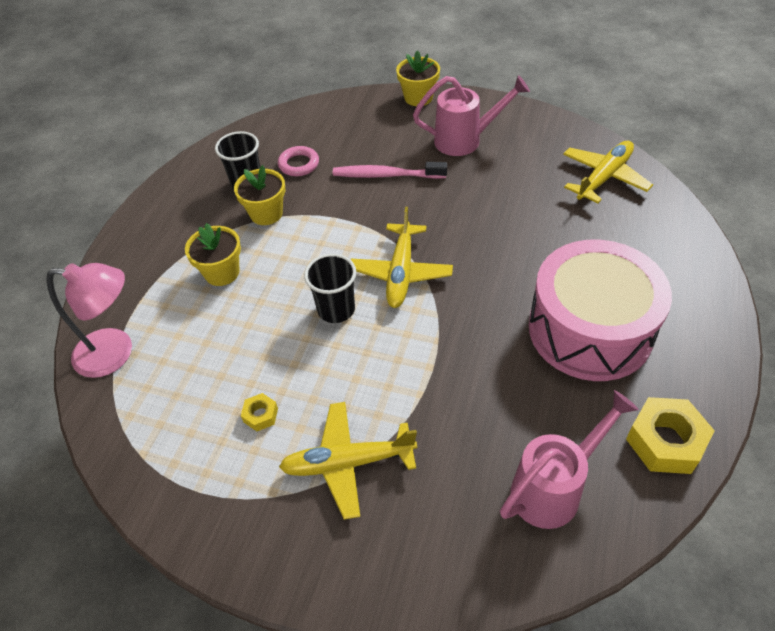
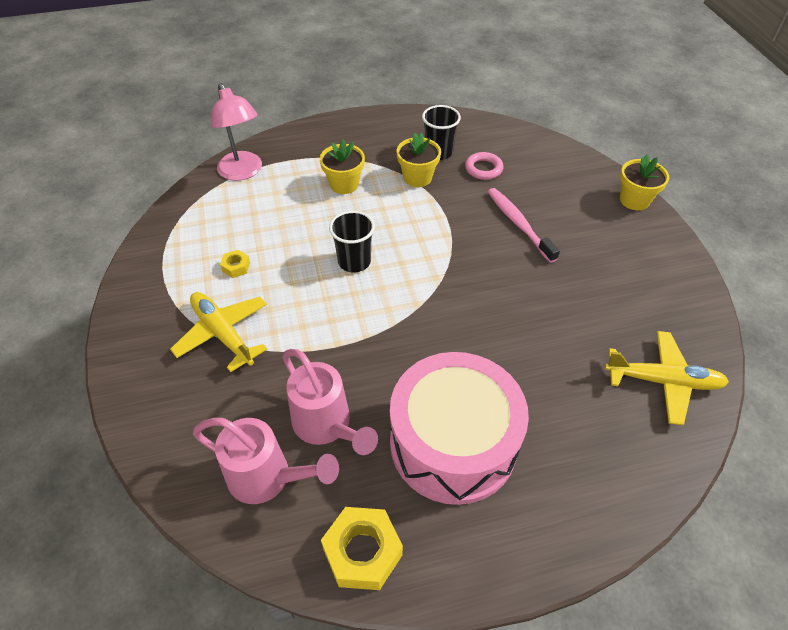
camera: 55 degrees right, 0 degrees up
yellow plane [350,207,453,308] -> none
pink watering can [413,75,530,156] -> pink watering can moved to [283,349,378,455]

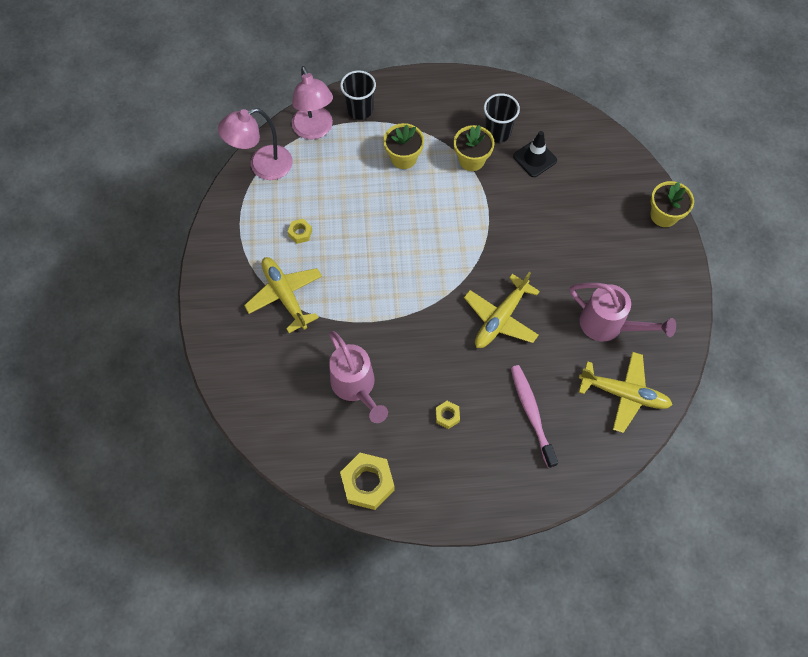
camera: 10 degrees right, 15 degrees up
pink watering can [193,418,339,504] -> pink watering can moved to [570,283,676,341]
black cup [329,211,375,272] -> black cup moved to [340,70,376,120]
pink drum [390,352,529,505] -> yellow nut [436,401,460,429]
pink ring [465,152,504,180] -> black traffic cone [513,131,557,177]
pink toothbrush [488,188,560,263] -> pink toothbrush moved to [511,365,558,468]
none -> pink lamp [218,108,293,180]
none -> yellow plane [464,272,540,348]

